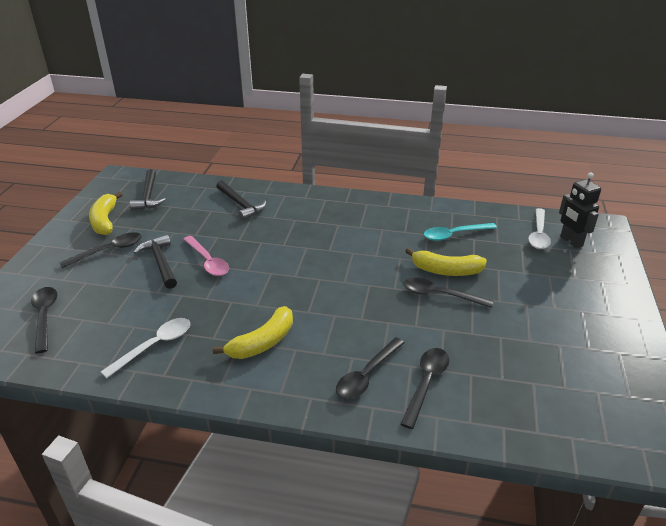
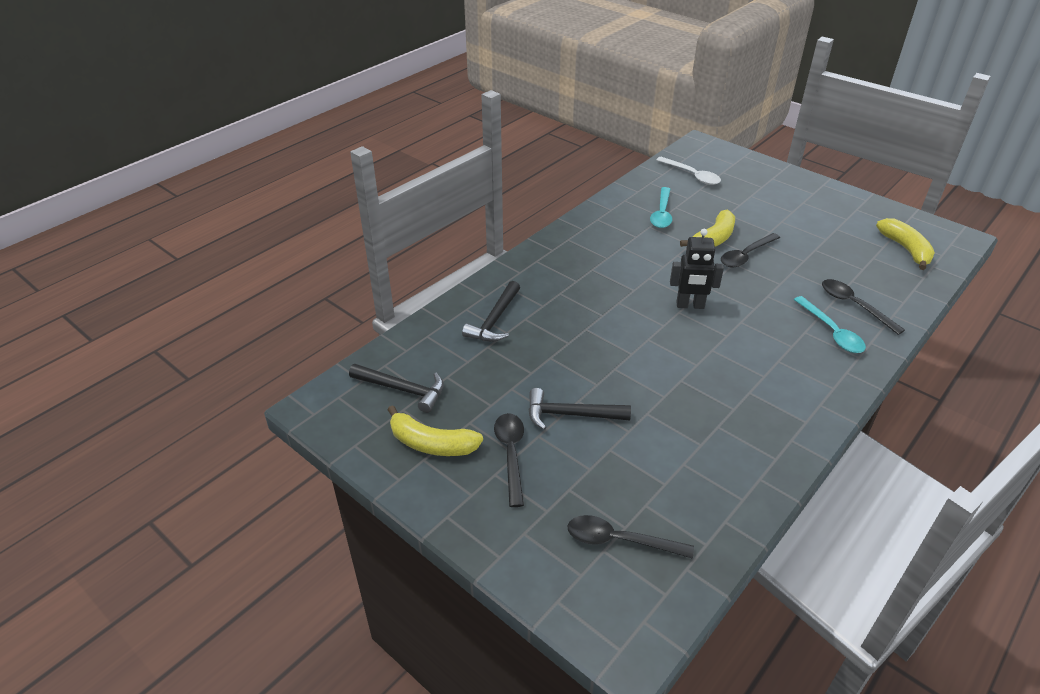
camera: 60 degrees left, 5 degrees up
white spoon [101,318,190,378] -> none
pink spoon [183,236,229,276] -> none
yellow banana [213,306,293,359] -> yellow banana moved to [876,218,935,270]
black hammer [216,180,266,220] -> black hammer turned 120 degrees clockwise [462,281,520,342]
black spoon [336,337,404,399] -> turquoise spoon [793,296,866,353]
black robot [559,172,601,248] -> black robot moved to [670,229,724,309]

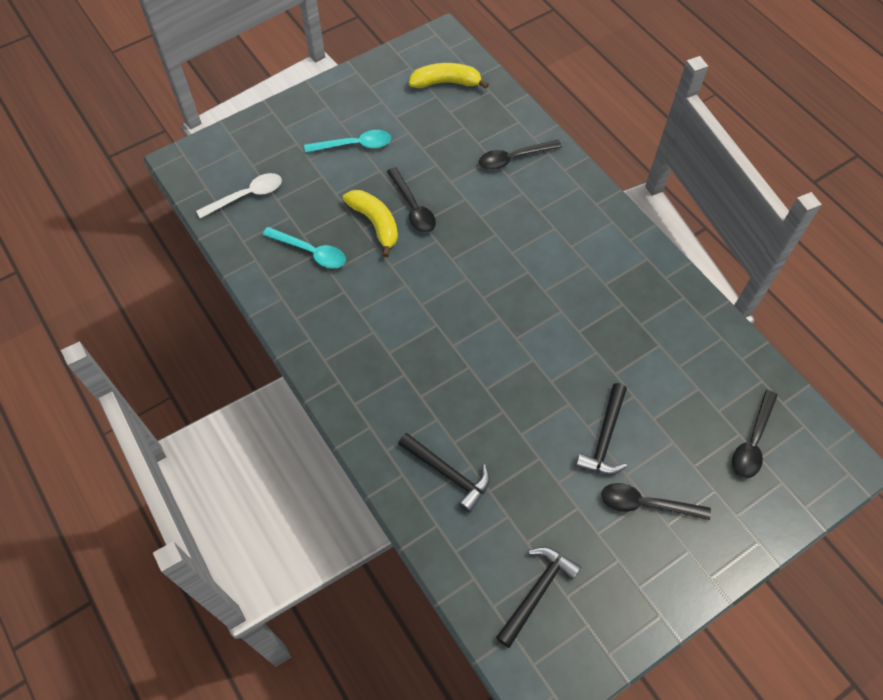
camera: 75 degrees left, 20 degrees up
yellow banana [388,405,483,456] -> none
black robot [670,229,724,309] -> none
turquoise spoon [793,296,866,353] -> turquoise spoon moved to [304,130,391,153]

